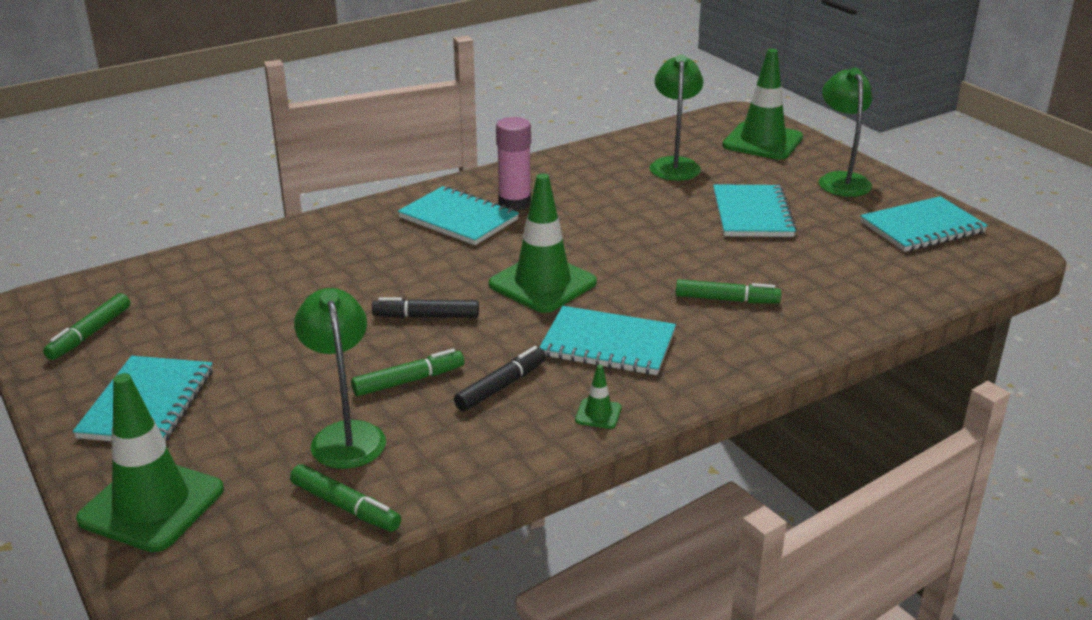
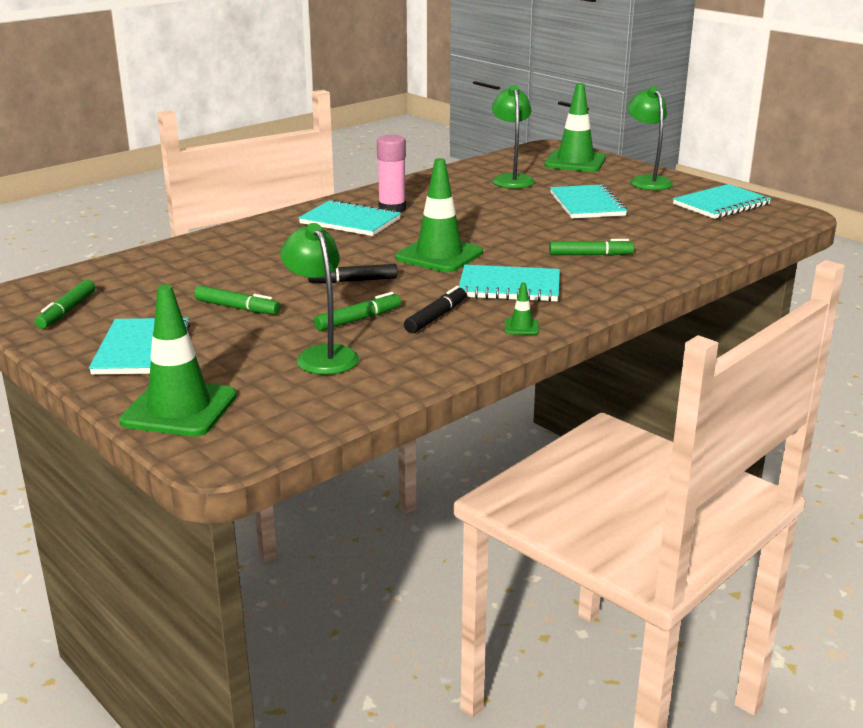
camera: 10 degrees left, 5 degrees down
green marker [290,464,401,532] -> green marker moved to [194,285,280,315]

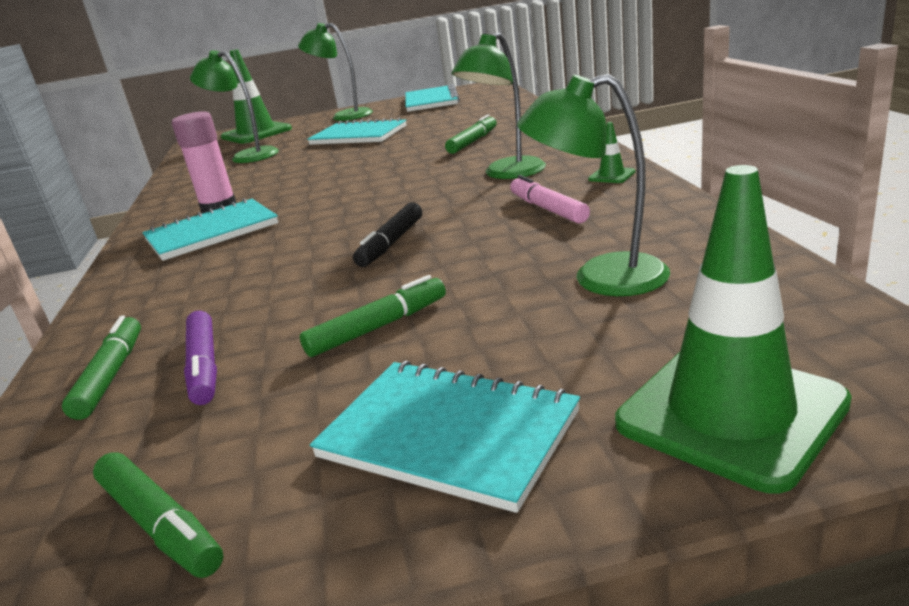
camera: 55 degrees left, 0 degrees up
green marker [314,292,401,331] -> green marker moved to [62,315,141,420]
green traffic cone [396,158,483,272] -> none
black marker [404,286,466,333] -> pink marker [510,175,590,224]
turquoise notebook [459,265,560,302] -> green lamp [452,32,546,179]
none -> purple marker [184,311,217,405]

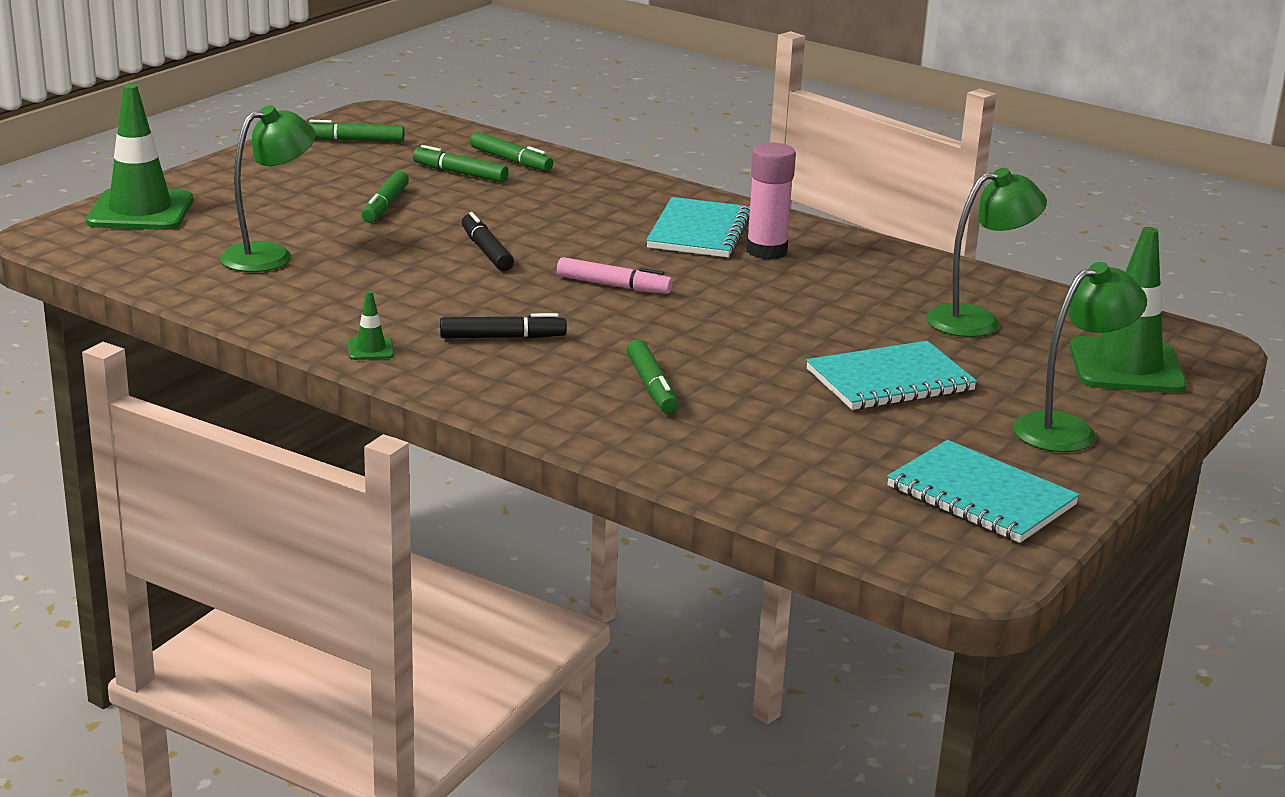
camera: 130 degrees right, 0 degrees up
purple marker [184,311,217,405] -> green marker [413,145,509,183]
turquoise notebook [310,361,580,513] -> none
green lamp [452,32,546,179] -> black marker [440,313,567,339]
pink marker [510,175,590,224] -> pink marker moved to [557,257,673,294]

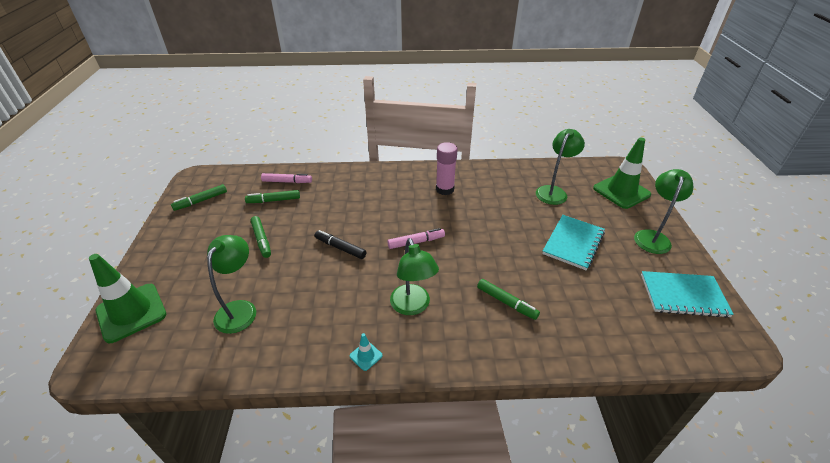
camera: 35 degrees left, 15 degrees up
green traffic cone [348,291,394,360] -> turquoise traffic cone [350,333,383,371]
black marker [440,313,567,339] -> green lamp [390,238,439,315]
green marker [470,132,553,171] -> pink marker [261,173,312,183]
turquoise notebook [646,197,750,257] -> none

